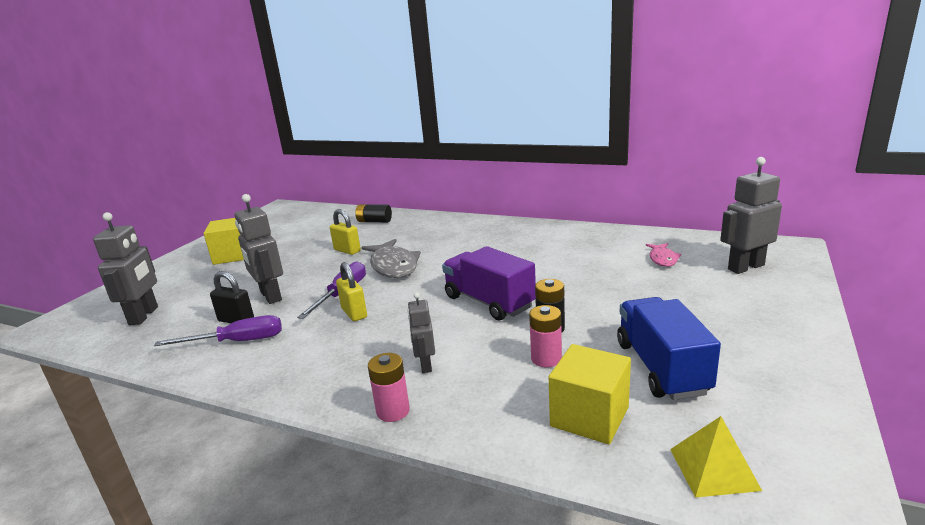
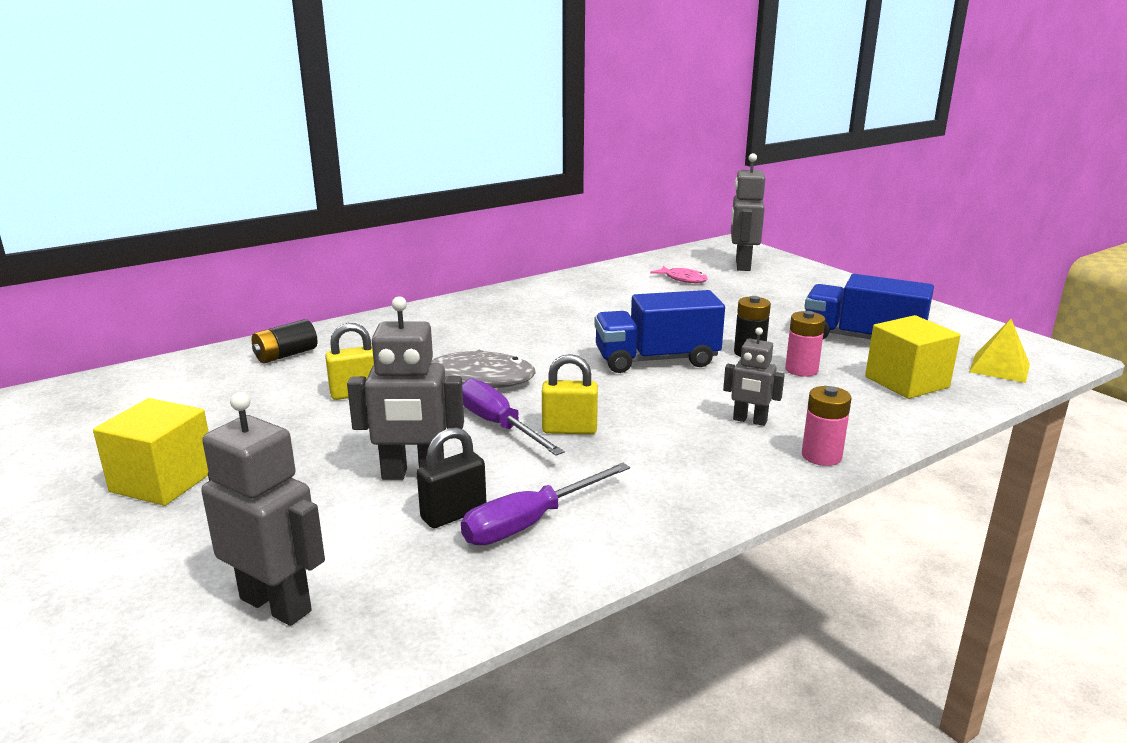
camera: 60 degrees left, 0 degrees up
purple screwdriver [154,315,282,346] -> purple screwdriver turned 150 degrees counterclockwise [461,463,630,545]
purple truck [442,246,536,320] -> blue truck [594,290,725,373]

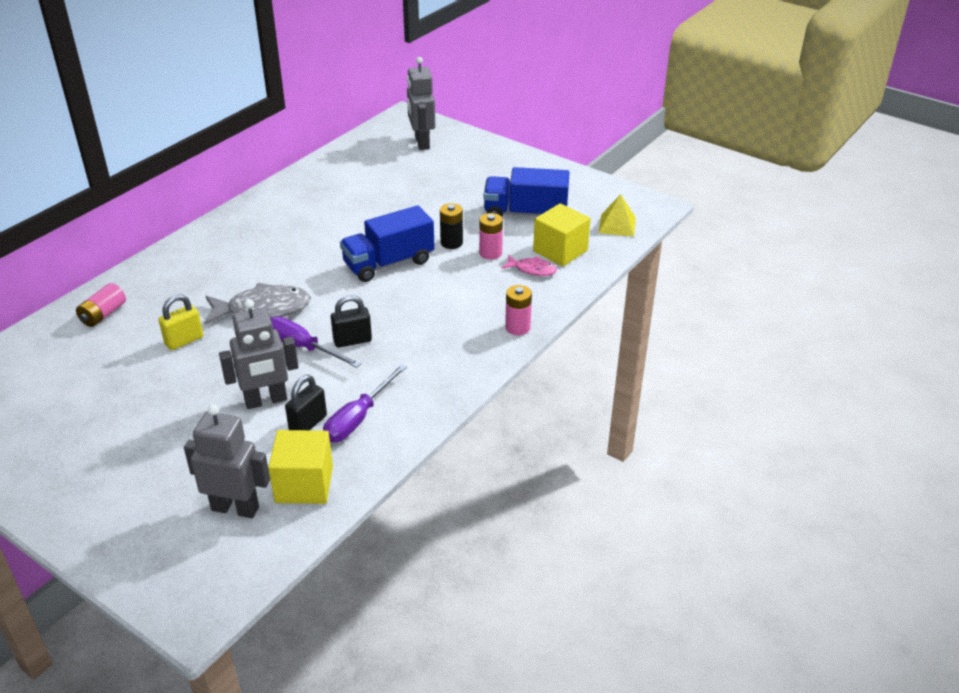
camera: 20 degrees left, 15 degrees up
yellow cube [93,398,209,506] -> yellow cube moved to [268,430,333,504]
black battery [252,319,317,363] -> pink battery [76,283,126,327]
yellow padlock [542,354,598,434] -> black padlock [331,295,372,347]
pink fish [650,266,708,283] -> pink fish moved to [501,255,557,276]
grey robot [723,327,785,426] -> none

